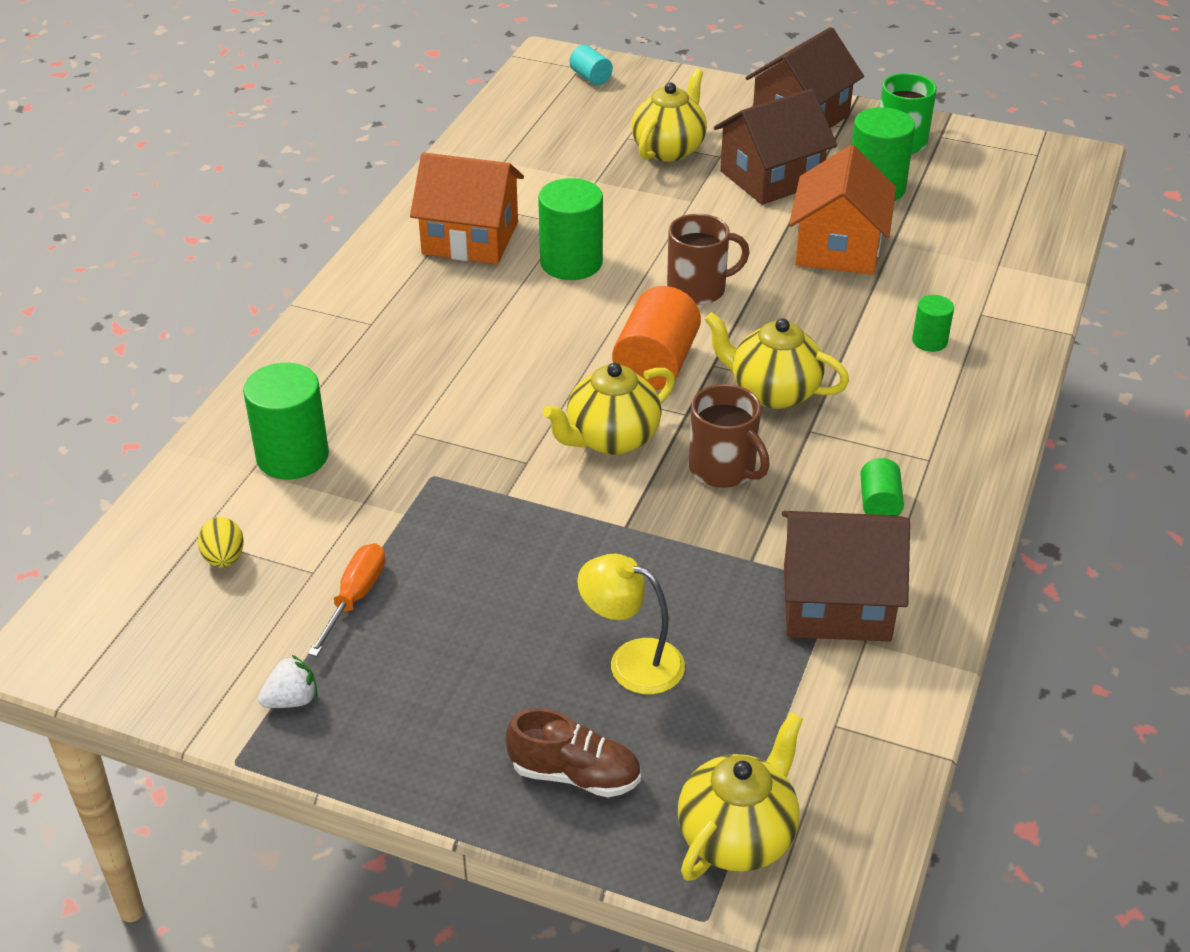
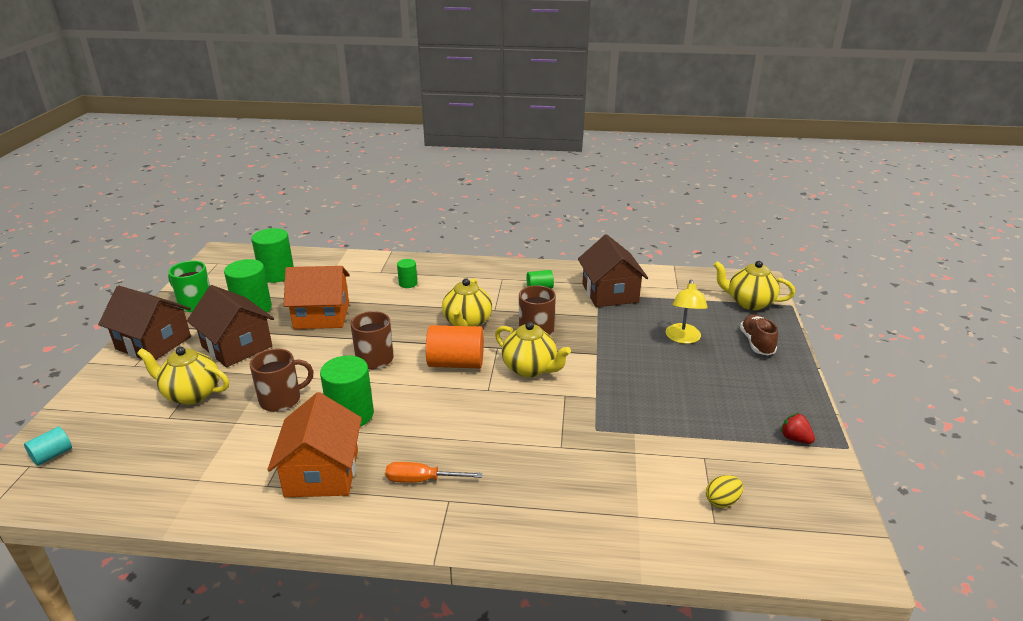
camera: 105 degrees left, 10 degrees down
green cylinder [243,363,329,480] -> green cylinder moved to [251,228,294,283]
white strawberry [258,655,317,708] -> red strawberry [780,413,815,444]
orange screwdriver [308,543,386,657] -> orange screwdriver moved to [385,462,482,483]
none -> brown mug [250,348,314,412]

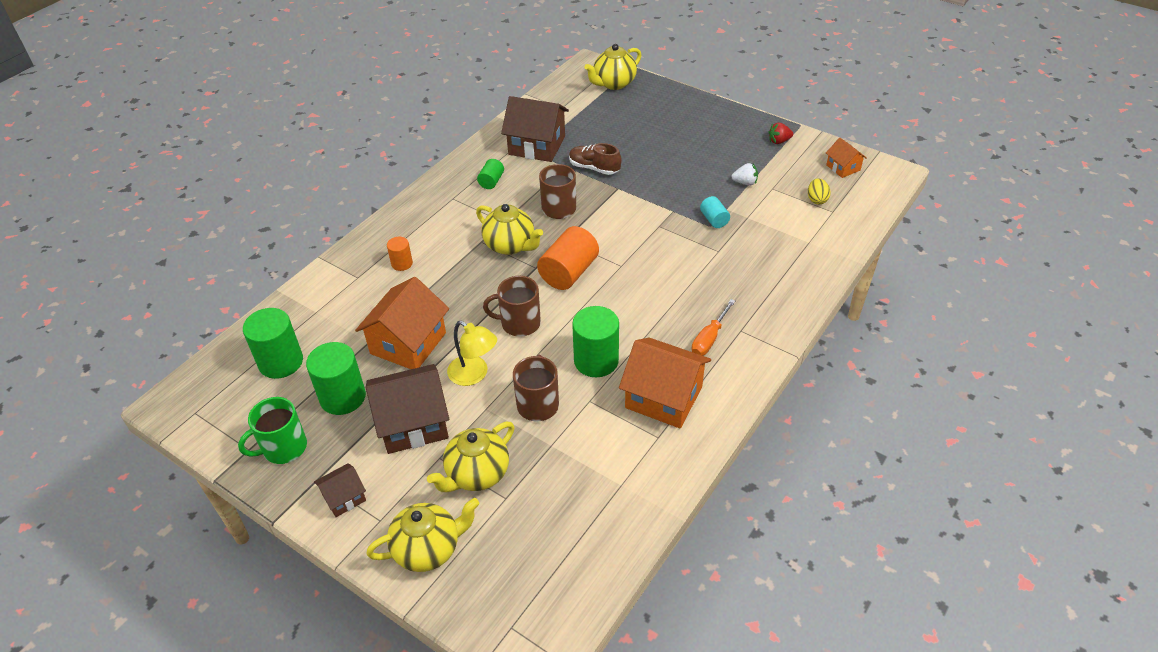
camera: 60 degrees left, 15 degrees up
turquoise cylinder [24,426,72,466] -> turquoise cylinder moved to [700,196,730,228]
brown house [98,286,191,360] -> brown house [314,463,366,517], size x0.51
green cylinder [397,259,417,288] -> orange cylinder [387,237,413,271]
yellow teapot [495,322,571,377] -> yellow teapot moved to [366,498,479,572]
yellow lamp [666,279,708,344] -> yellow lamp moved to [447,321,497,386]
brown shoe [740,314,778,356] -> brown shoe moved to [569,143,622,175]
none -> white strawberry [731,163,758,186]
none -> orange house [826,138,867,178]

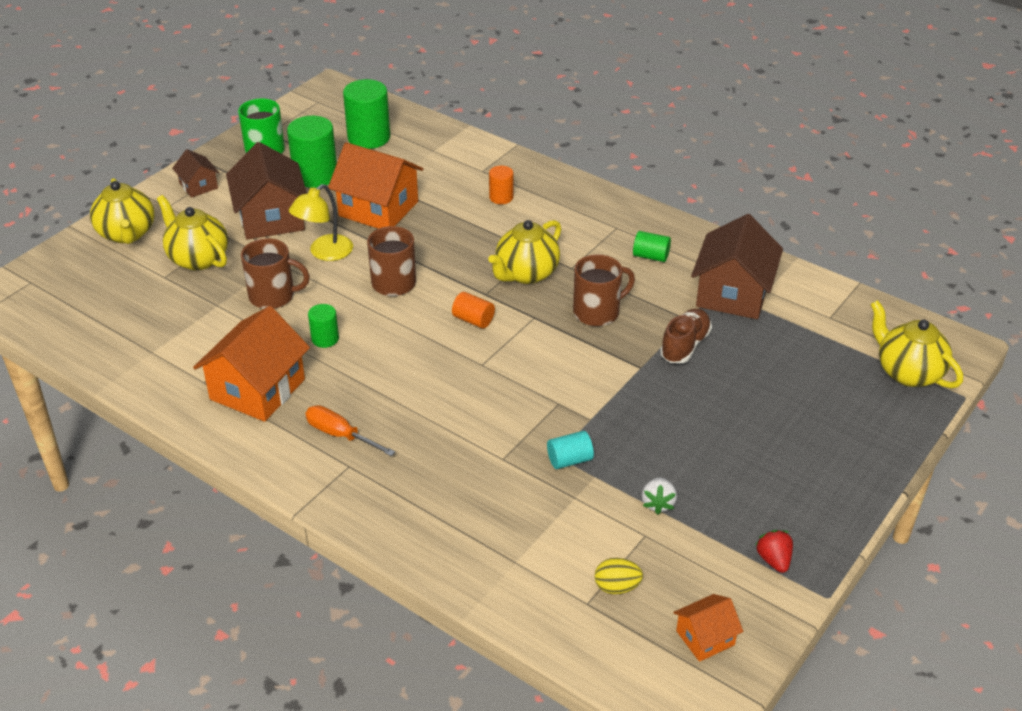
camera: 90 degrees right, 5 degrees down
orange cylinder [537,226,599,290] -> orange cylinder [452,292,495,328], size x0.53
green cylinder [572,306,619,377] -> green cylinder [308,304,339,348], size x0.53

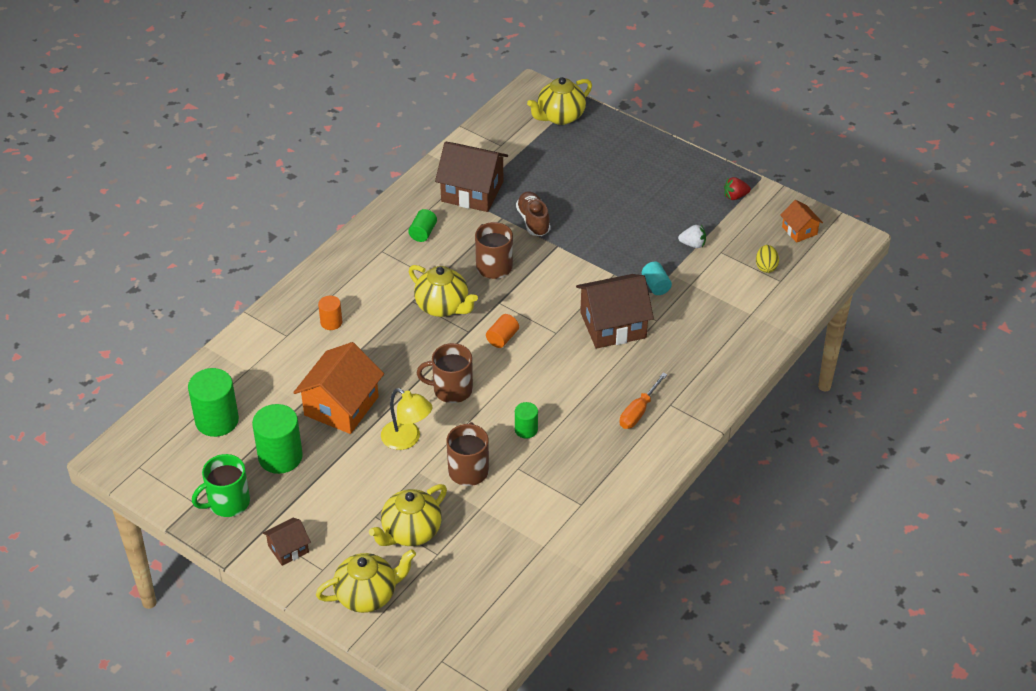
camera: 90 degrees left, 5 degrees up
orange house [193,306,310,422] -> none
brown house [226,142,307,240] -> brown house moved to [576,274,654,349]
brown shoe [660,308,712,363] -> brown shoe turned 45 degrees clockwise [516,191,551,236]

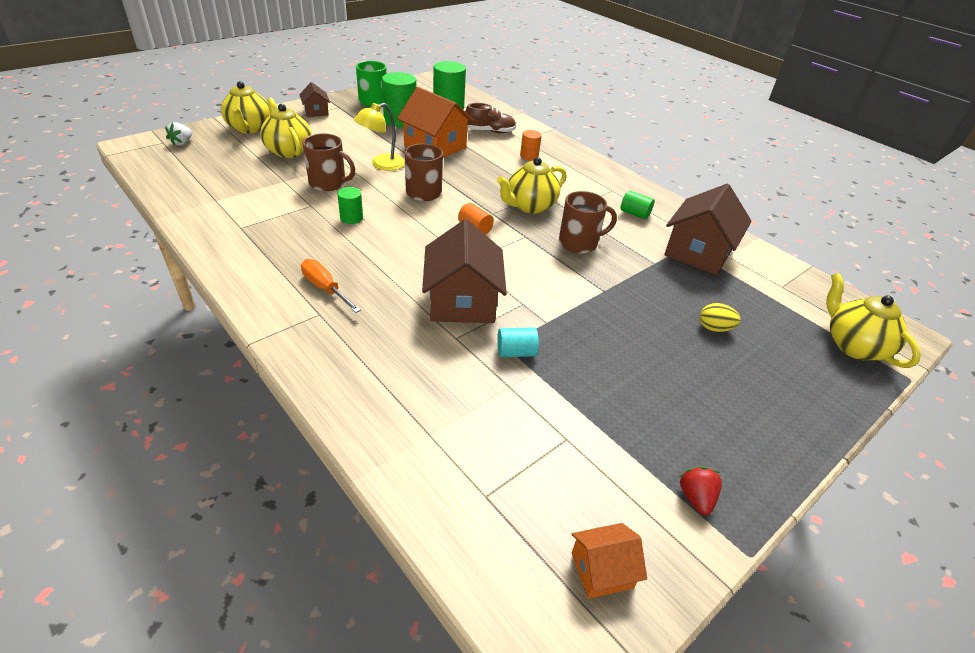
camera: 100 degrees right, 5 degrees down
brown shoe [516,191,551,236] -> brown shoe moved to [465,103,516,133]
white strawberry [678,225,706,248] -> white strawberry moved to [165,122,192,146]
yellow egg [756,245,779,273] -> yellow egg moved to [700,303,741,332]

